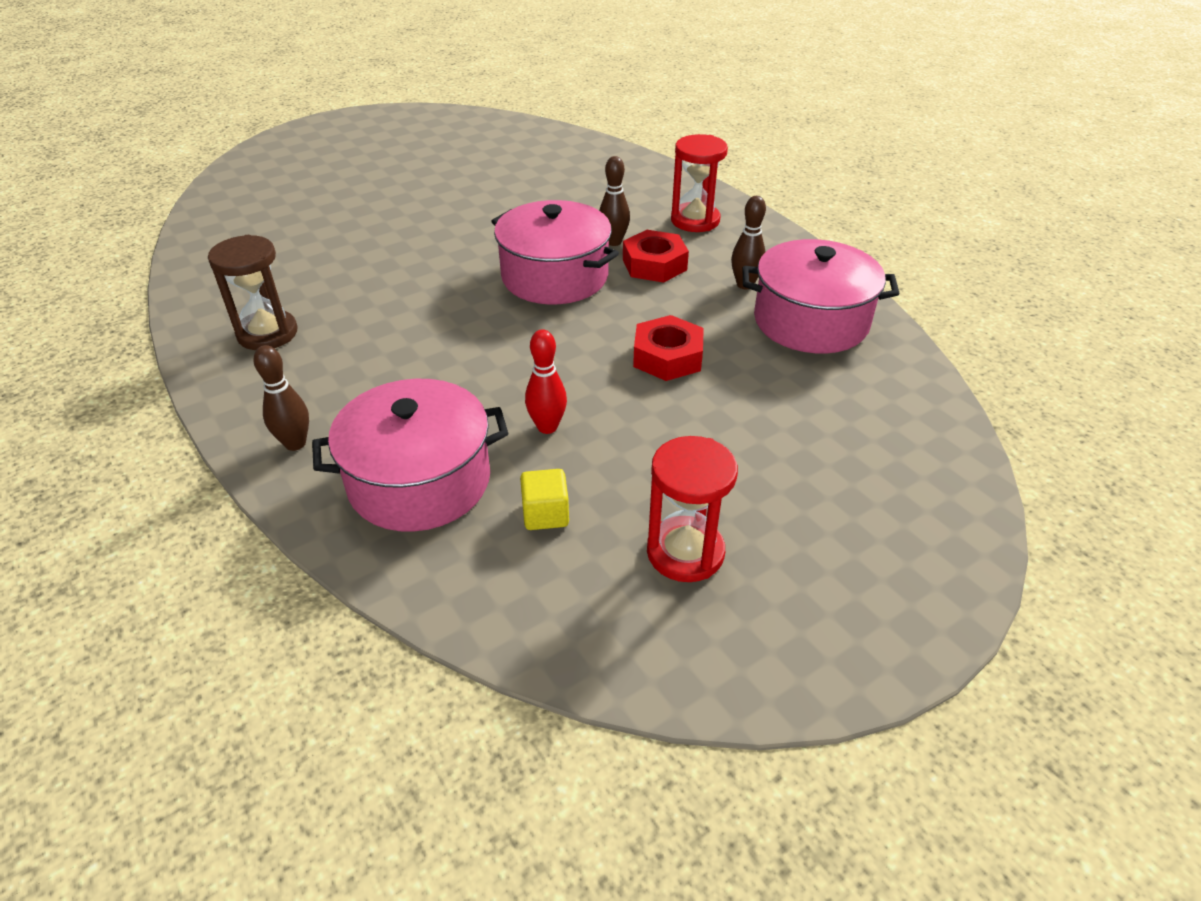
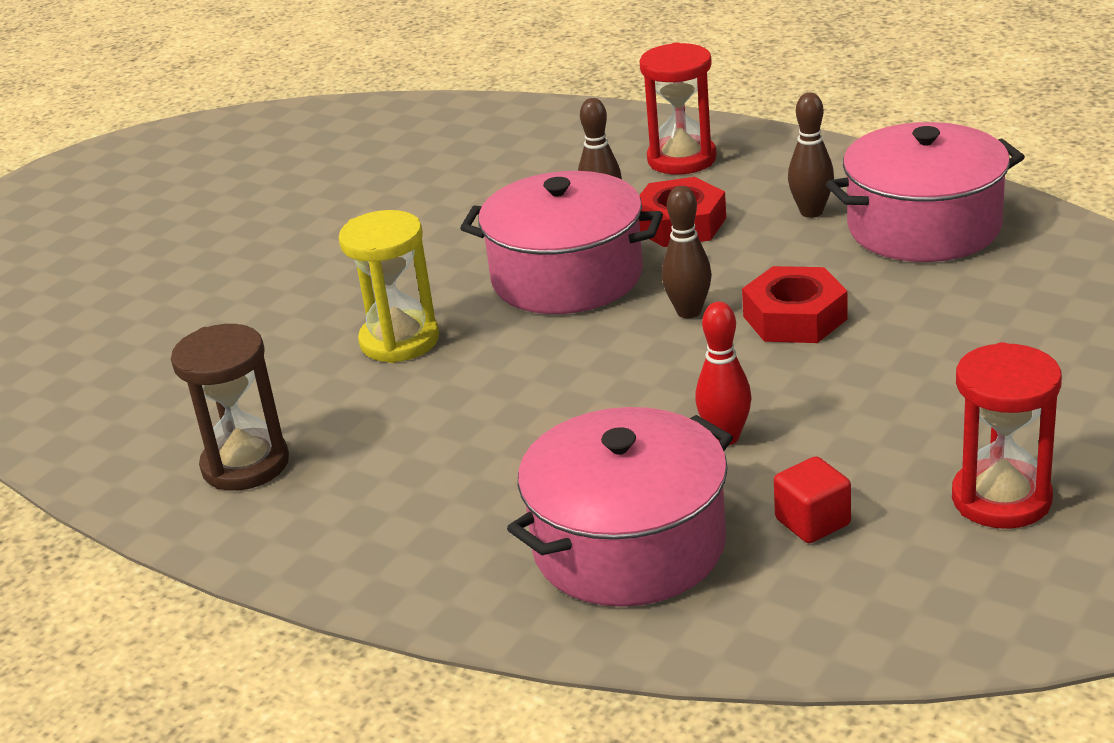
camera: 20 degrees left, 10 degrees down
brown bowling pin [254,345,309,451] -> brown bowling pin moved to [662,186,712,318]
yellow cube [520,469,569,530] -> red cube [774,456,851,543]
none -> yellow hourglass [339,210,439,363]

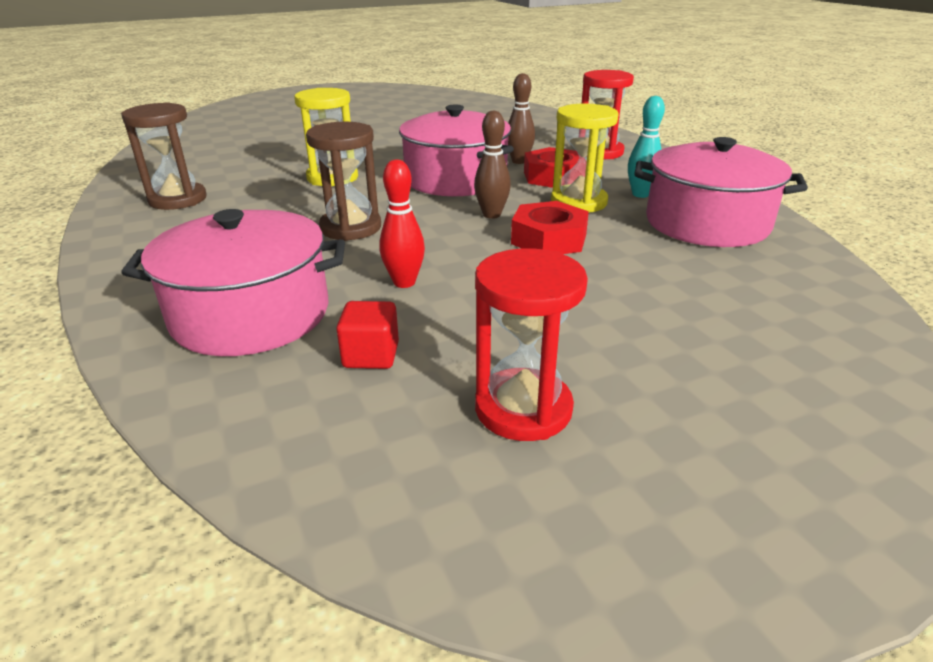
camera: 30 degrees right, 0 degrees up
brown bowling pin [788,93,834,218] -> turquoise bowling pin [628,96,665,198]
none -> brown hourglass [306,122,381,241]
none -> yellow hourglass [551,104,619,213]

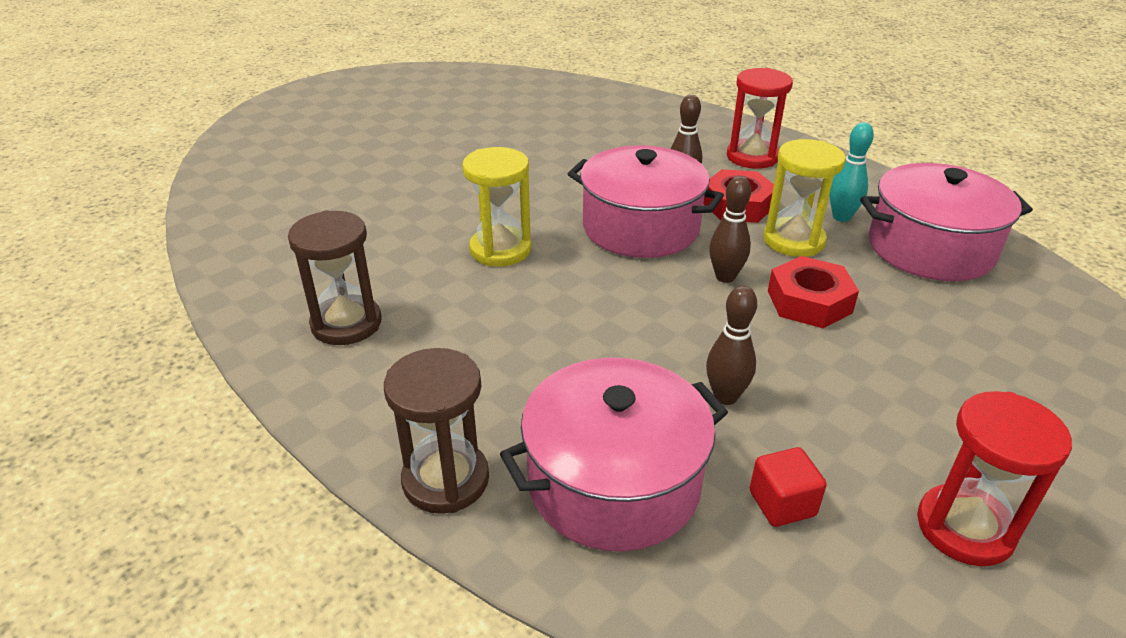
camera: 20 degrees left, 5 degrees up
brown hourglass [306,122,381,241] -> brown hourglass moved to [384,348,489,514]
red bowling pin [380,159,425,288] -> brown bowling pin [706,286,757,405]

